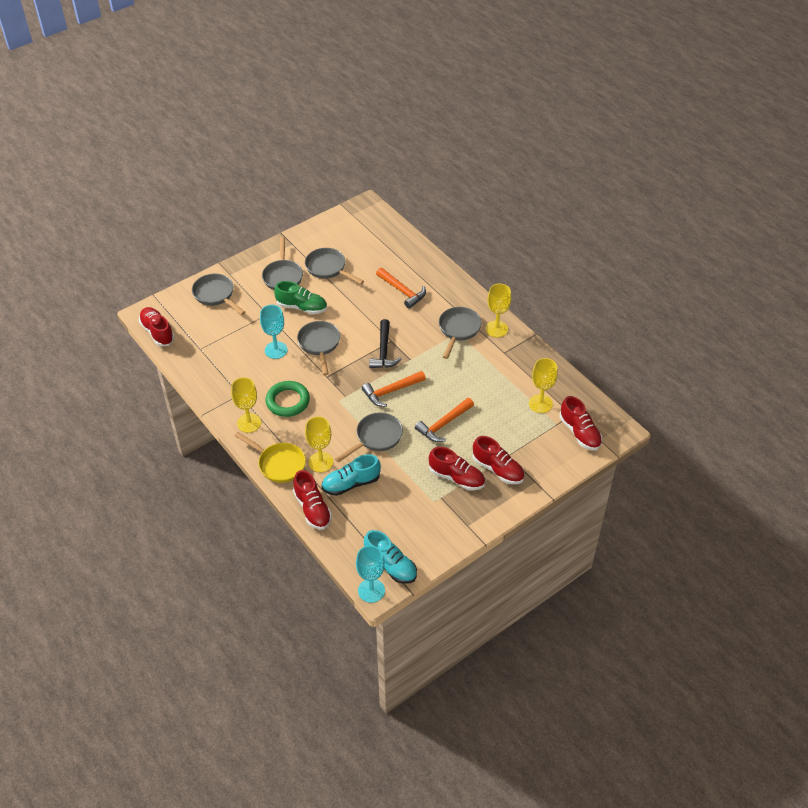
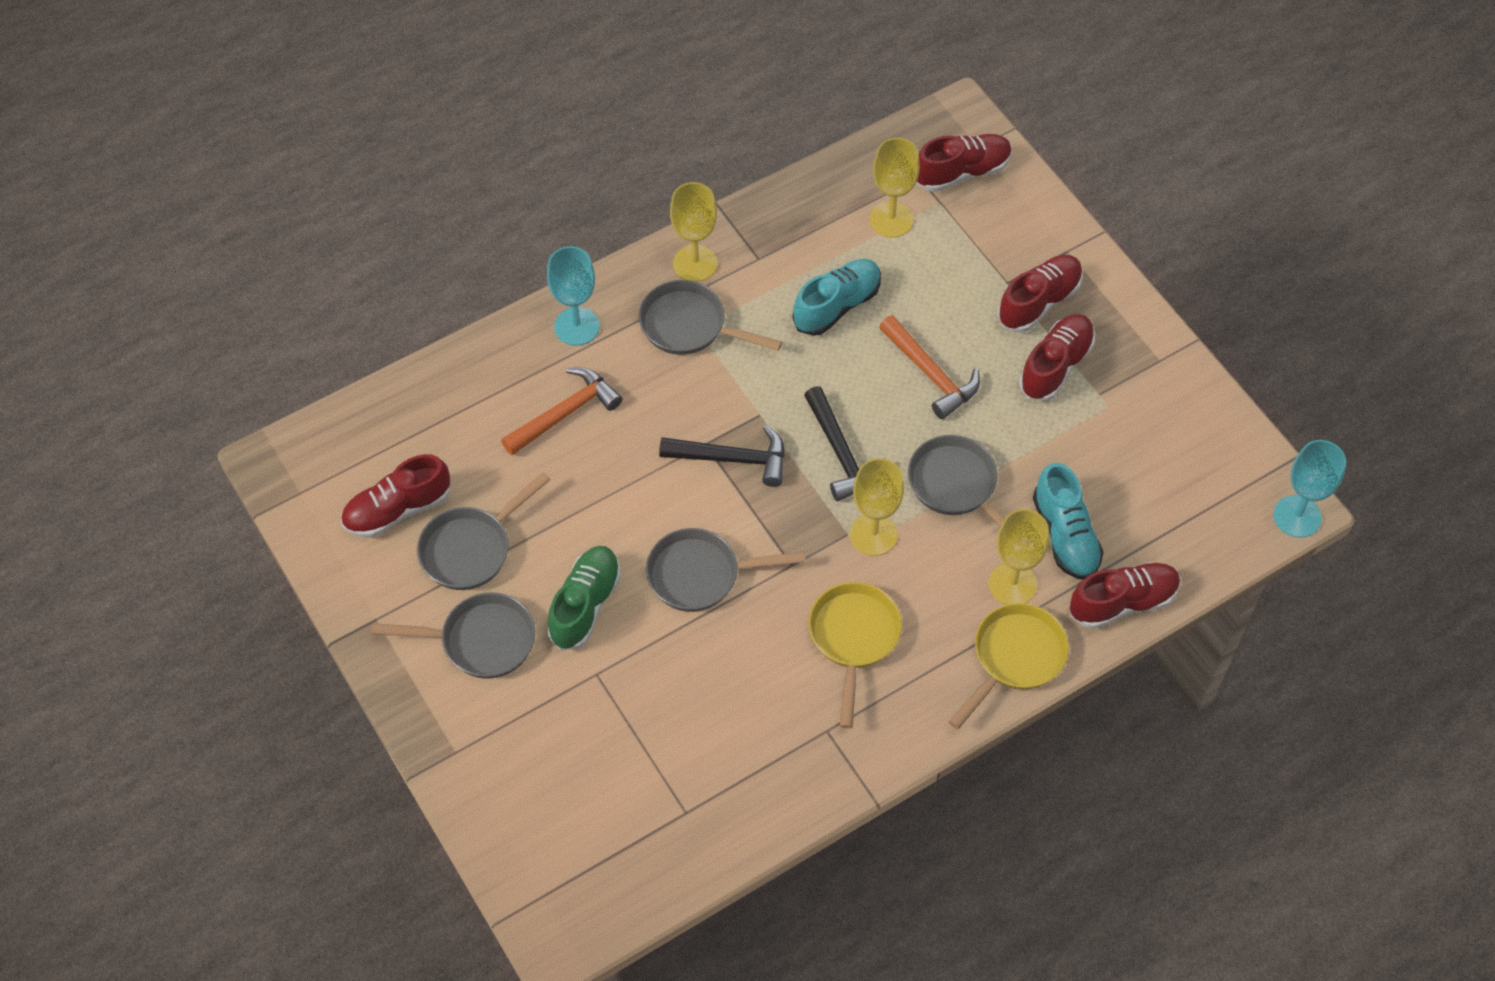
camera: 85 degrees left, 10 degrees up
red shoe [139,307,175,346] -> red shoe moved to [341,454,450,538]
grey pan [192,274,246,315] -> none
yellow goblet [231,377,261,433] -> yellow goblet moved to [850,458,904,556]
turquoise goblet [260,305,288,359] -> turquoise goblet moved to [547,246,600,346]
green ring [266,381,310,417] -> yellow pan [809,582,902,728]
orange hammer [362,371,426,407] -> black hammer [804,386,888,501]
turquoise shoe [364,530,417,584] -> turquoise shoe moved to [793,259,881,336]

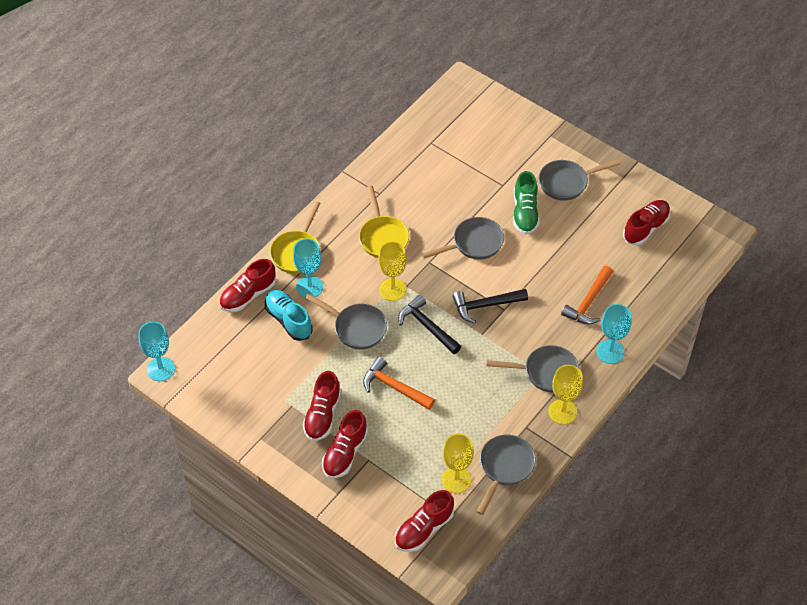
camera: 160 degrees right, 5 degrees down
grey pan [417,472,551,590] -> grey pan moved to [476,435,536,515]
turquoise shoe [793,259,881,336] -> none
yellow goblet [989,509,1049,605] -> turquoise goblet [293,238,323,298]

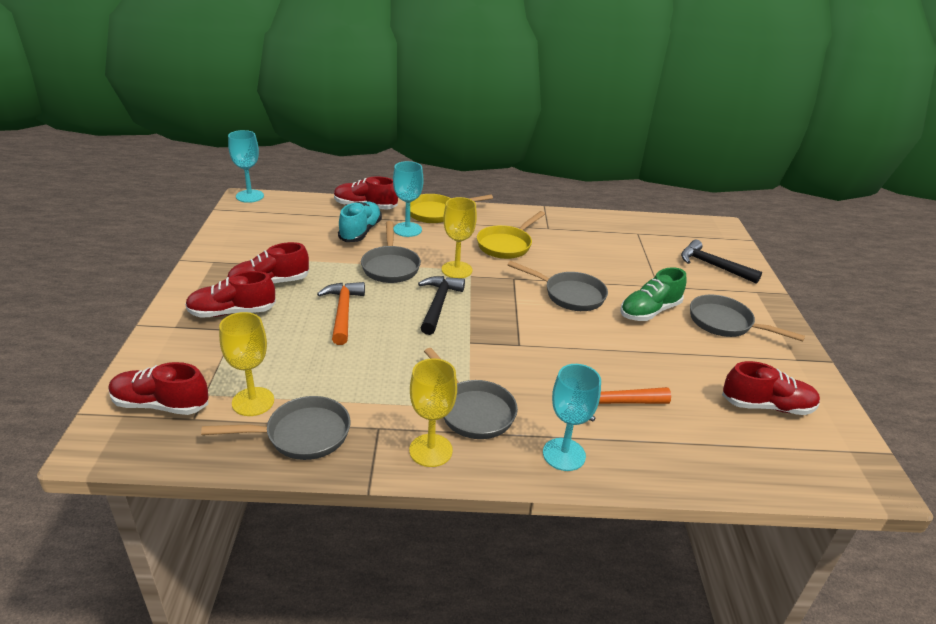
camera: 50 degrees right, 20 degrees down
black hammer [452,289,528,324] -> black hammer moved to [681,240,762,284]

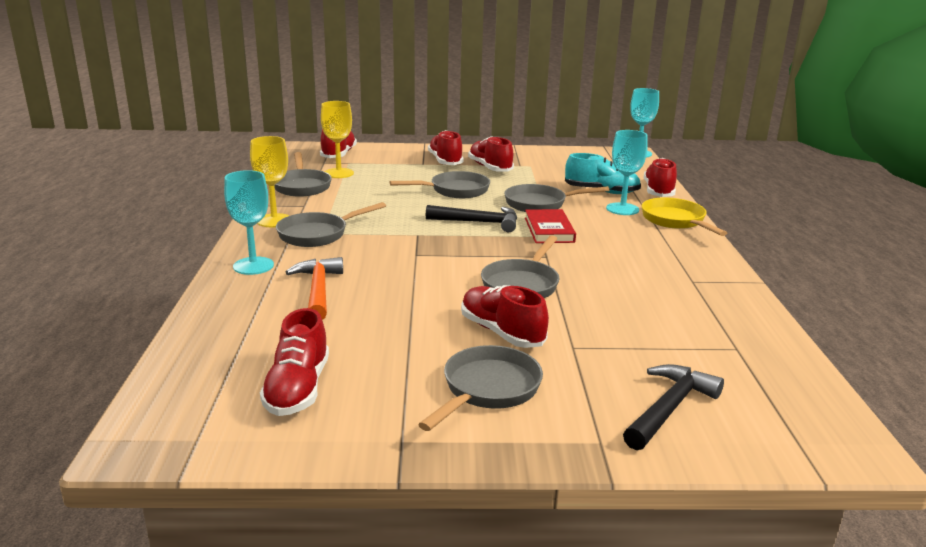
camera: 90 degrees right, 10 degrees down
orange hammer [317,282,365,345] -> grey pan [389,171,490,198]
yellow goblet [442,197,477,278] -> red book [525,209,576,243]
yellow pan [477,211,545,259] -> none
green shoe [621,267,687,321] -> red shoe [461,285,549,348]

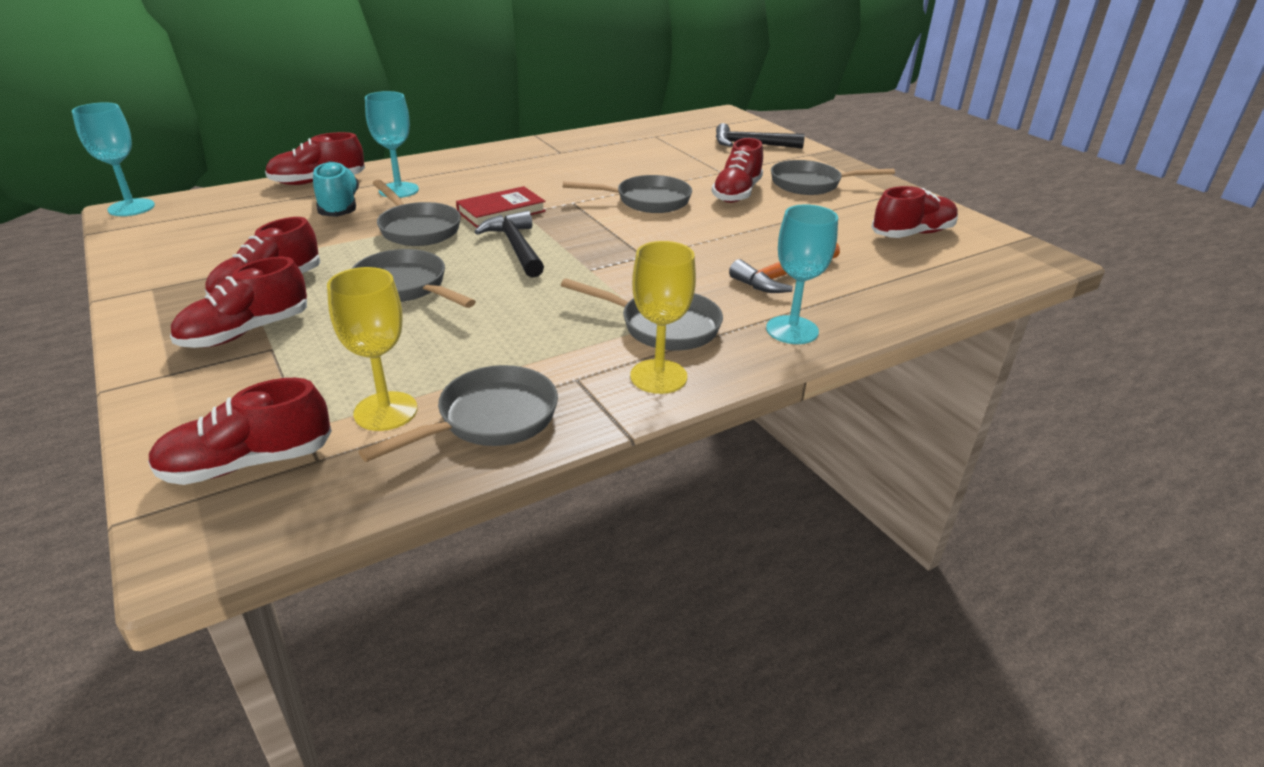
camera: 120 degrees left, 10 degrees up
yellow pan [641,198,727,236] -> none

